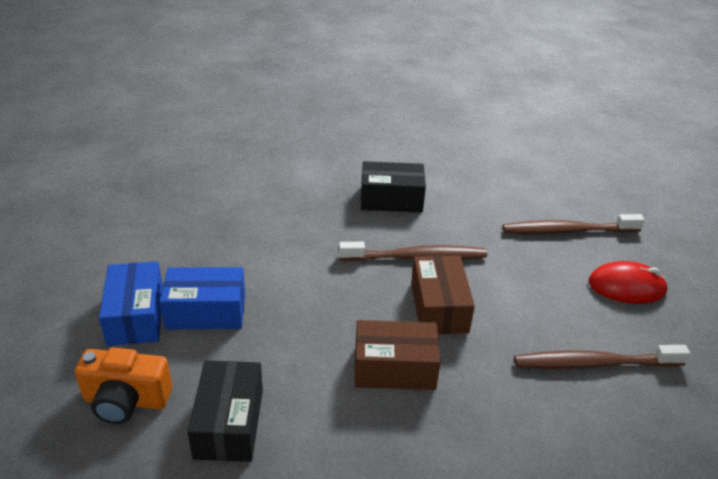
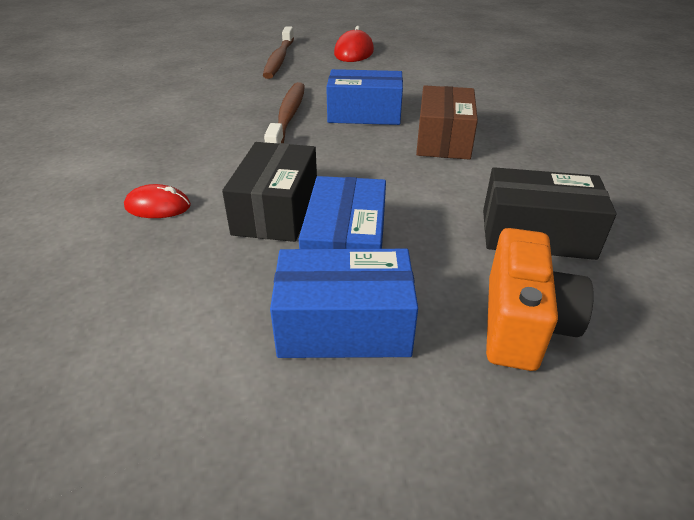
camera: 80 degrees left, 0 degrees up
black box [361,161,426,213] -> black box moved to [222,142,317,242]
brown box [411,256,475,334] -> blue box [326,69,403,125]
brown toothbrush [514,345,690,369] -> none
none -> red mouse [124,184,191,218]

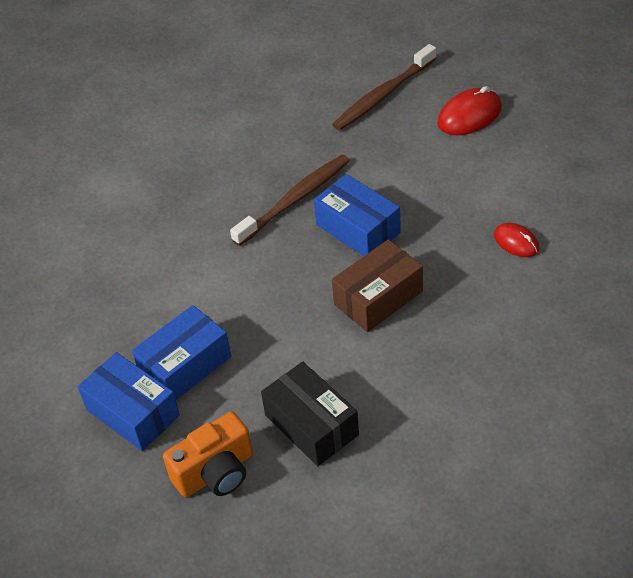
camera: 45 degrees right, 10 degrees up
red mouse [124,184,191,218] -> red mouse moved to [494,223,539,257]
black box [222,142,317,242] -> none

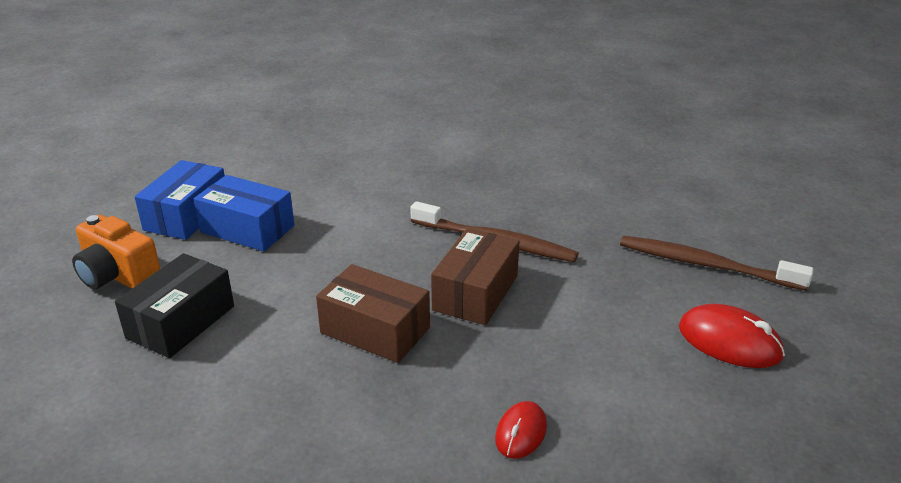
camera: 65 degrees right, 15 degrees down
blue box [314,174,401,256] -> brown box [431,228,519,325]

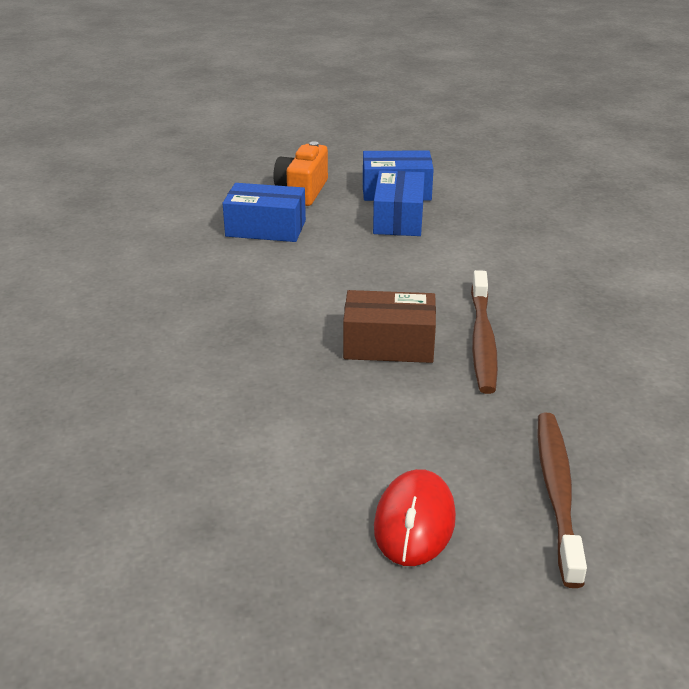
camera: 70 degrees right, 0 degrees up
black box [115,253,234,358] -> blue box [222,183,306,242]
brown box [316,264,430,363] -> none
red mouse [495,401,547,459] -> none

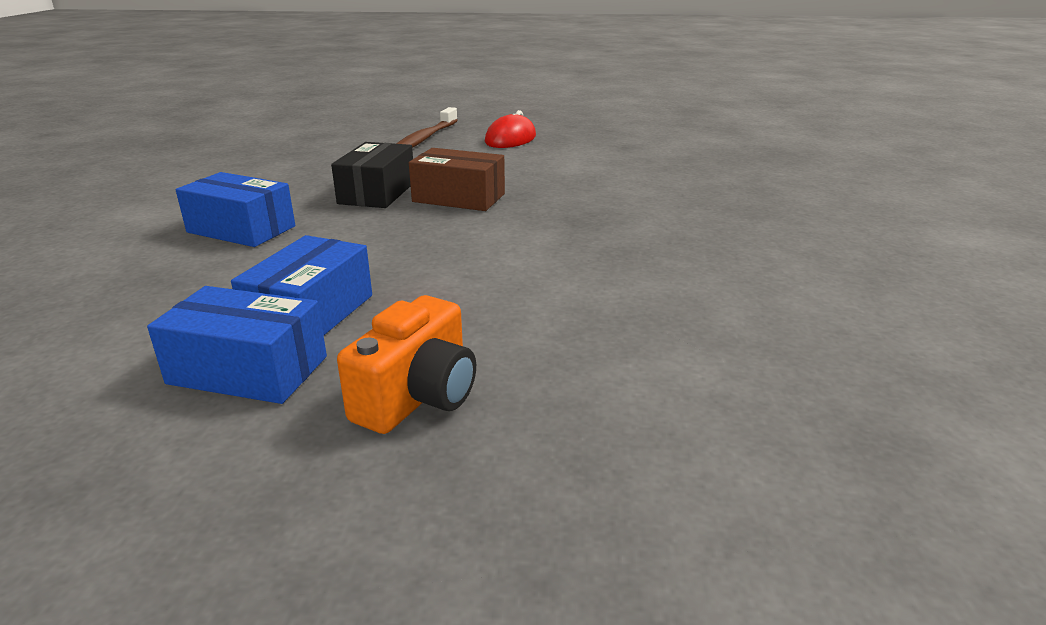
camera: 165 degrees left, 5 degrees down
blue box [222,183,306,242] -> blue box moved to [176,172,295,247]
brown toothbrush [471,270,498,394] -> black box [331,142,413,208]

